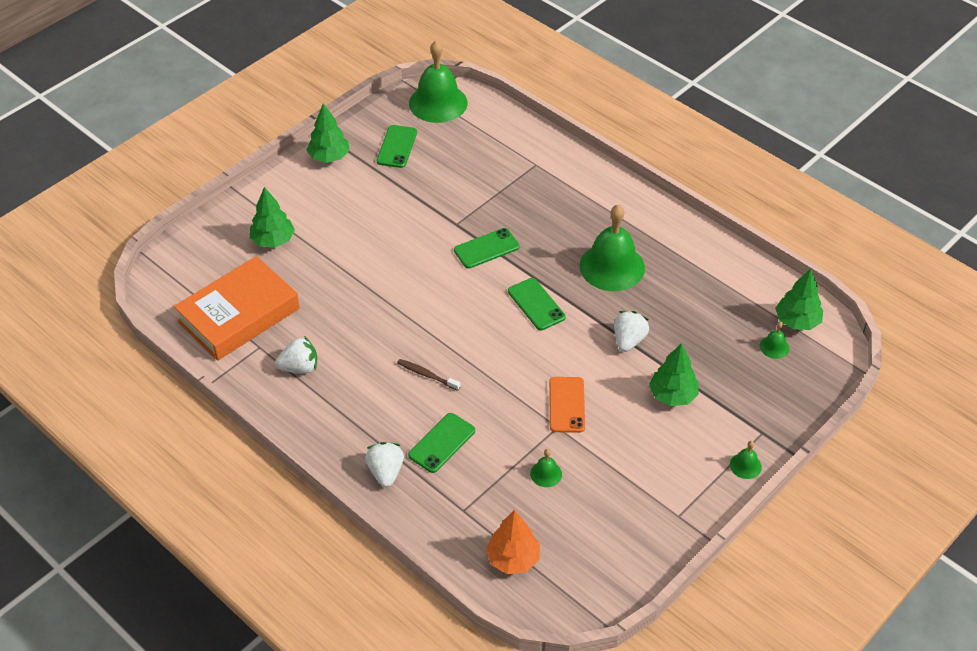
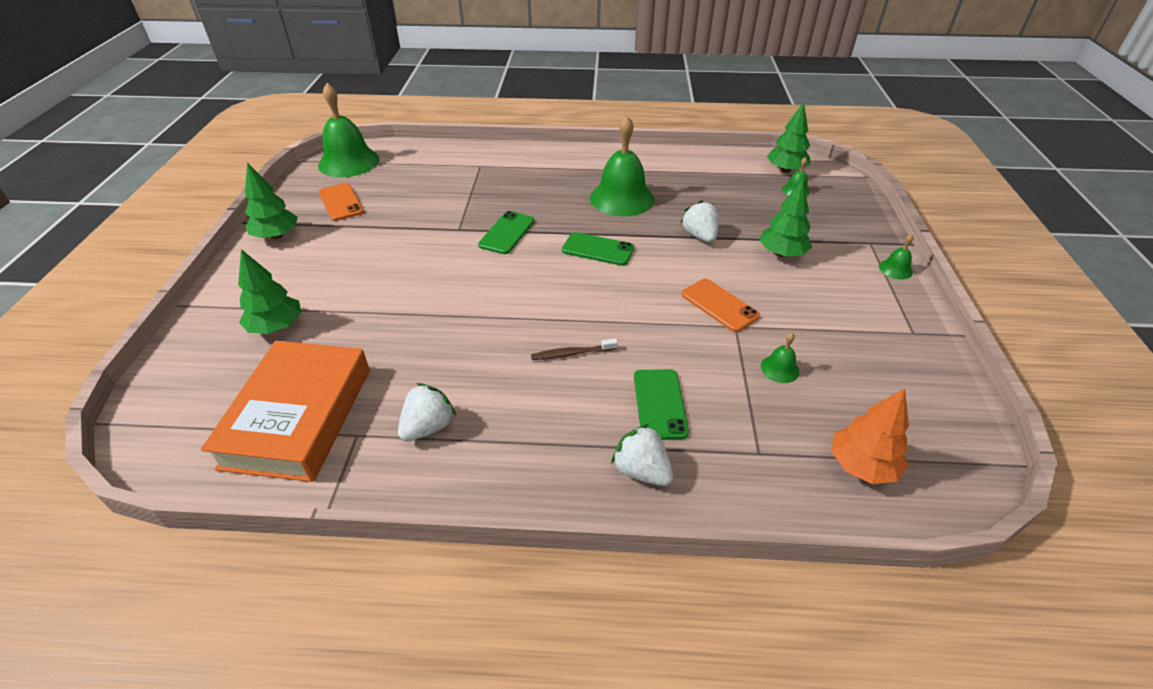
camera: 40 degrees left, 5 degrees down
green phone [377,125,417,168] -> orange phone [319,183,364,221]

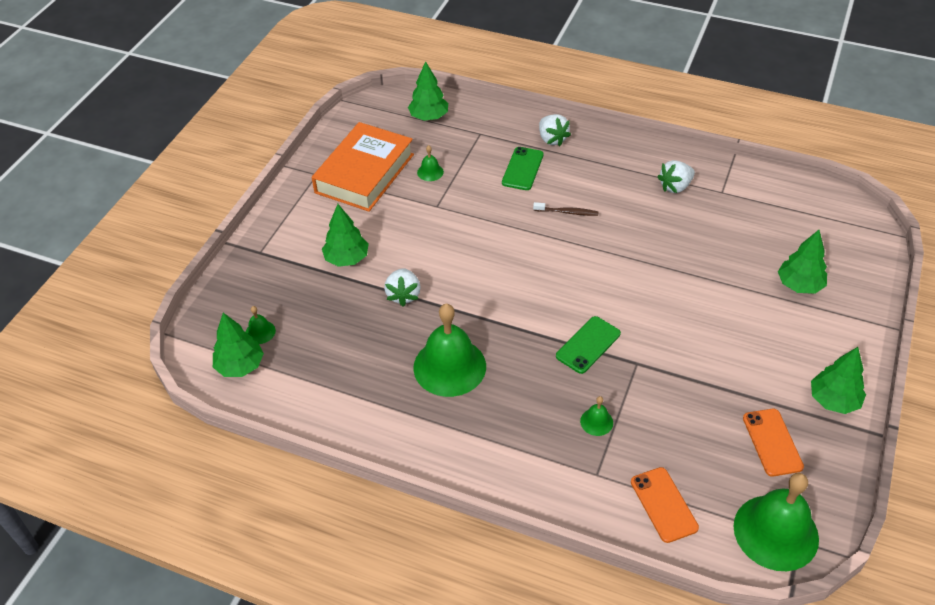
camera: 160 degrees left, 5 degrees up
orange book [201,341,370,482] -> orange book moved to [312,122,414,212]
green phone [562,232,634,266] -> none
orange phone [682,279,760,332] -> orange phone moved to [631,467,699,543]
orange tree [831,388,909,484] -> green tree [408,61,448,121]
green bell [879,234,914,279] -> green bell moved to [580,396,613,436]

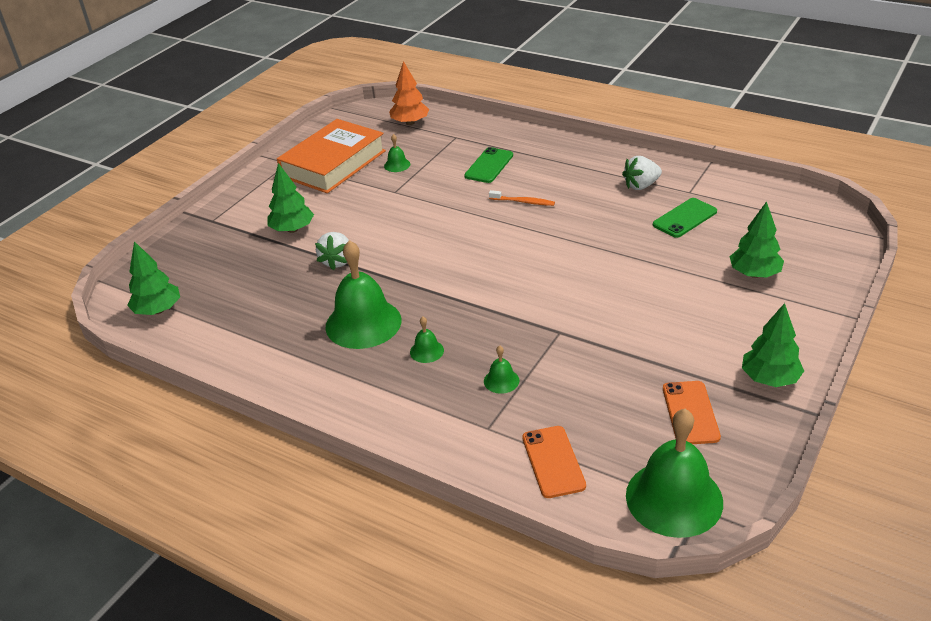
camera: 10 degrees right, 10 degrees down
green bell [246,306,276,344] -> green bell moved to [410,317,444,363]
green tree [408,61,448,121] -> orange tree [389,61,429,125]
brown toothbrush [533,202,598,216] -> orange toothbrush [489,190,555,206]
white strawberry [539,114,571,146] -> none
green phone [556,316,621,374] -> green phone moved to [653,198,717,238]

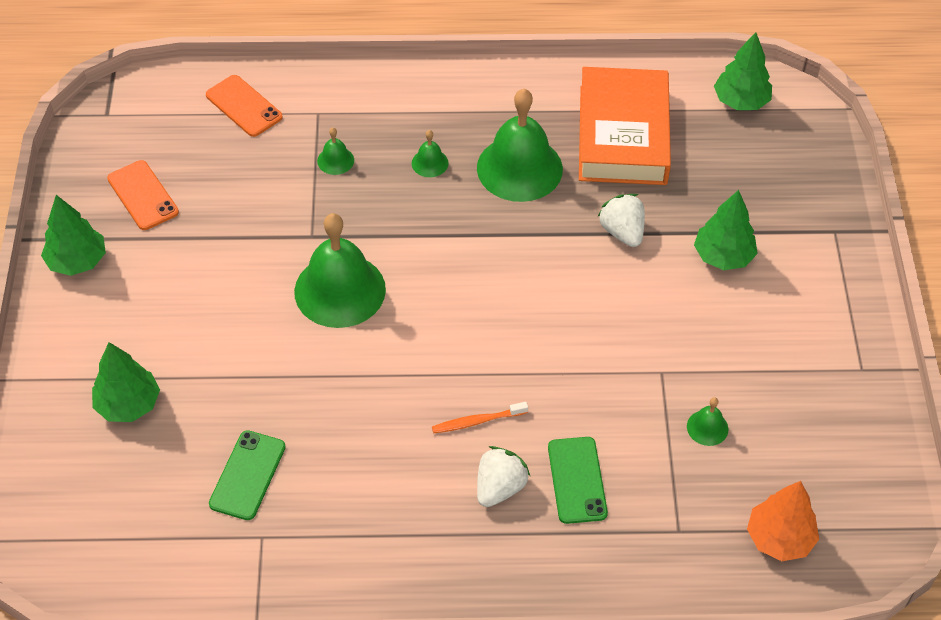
camera: 145 degrees right, 15 degrees up
orange book [277,119,386,193] -> orange book moved to [579,67,671,185]
white strawberry [622,156,662,190] -> white strawberry moved to [477,446,530,507]
green bell [626,409,723,538] -> green bell moved to [294,213,386,328]

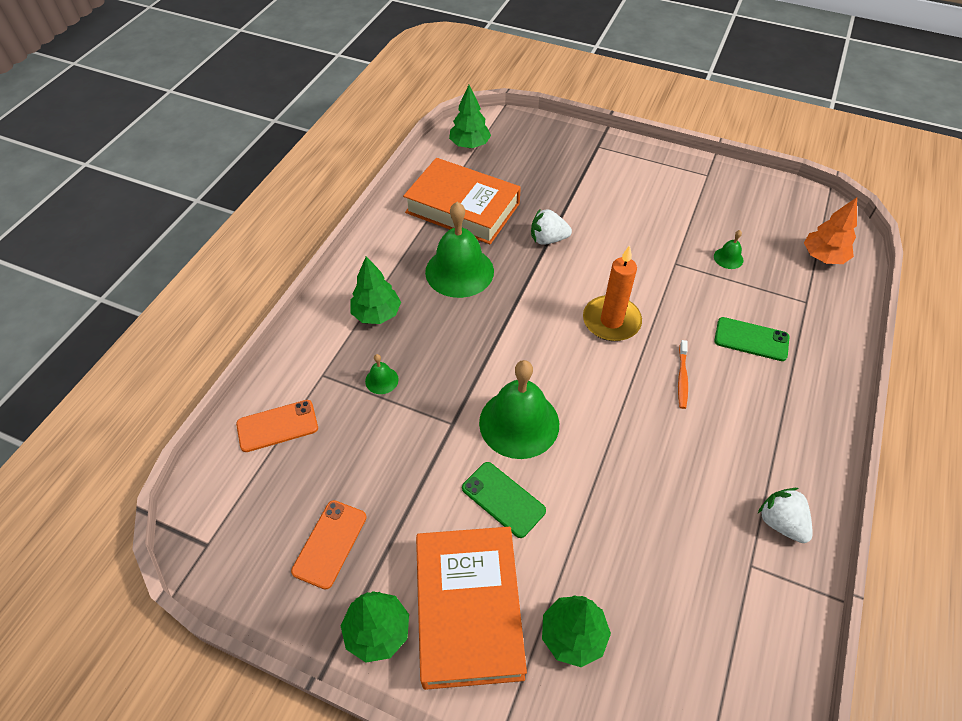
camera: 65 degrees left, 0 degrees up
orange phone [107,160,179,230] -> orange phone turned 60 degrees counterclockwise [291,500,367,590]
green phone [209,430,286,520] -> green phone moved to [462,462,546,538]
green bell [412,130,449,177] -> none
white strawberry [477,446,530,507] -> white strawberry moved to [758,488,813,543]
green tree [694,190,758,270] -> green tree moved to [350,256,401,324]
none -> orange book [416,527,527,690]
none -> orange candle [583,245,642,341]

